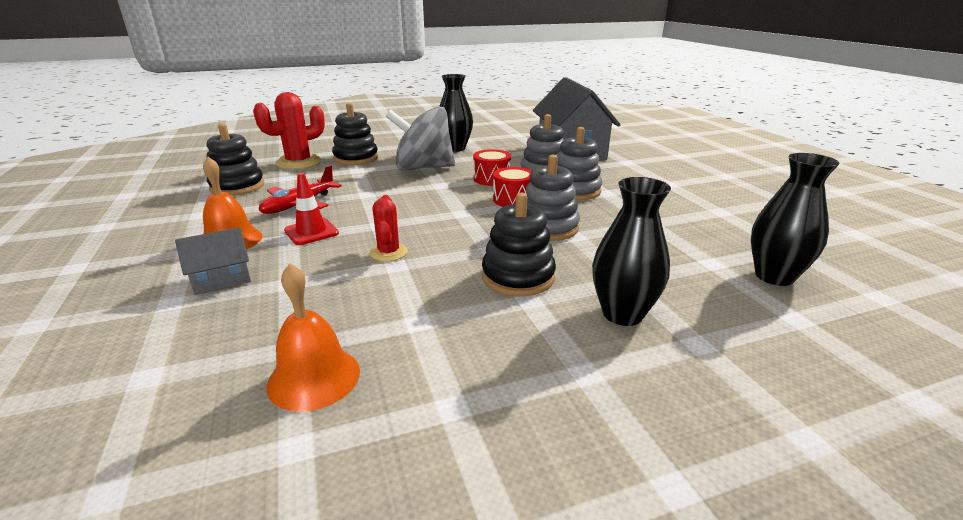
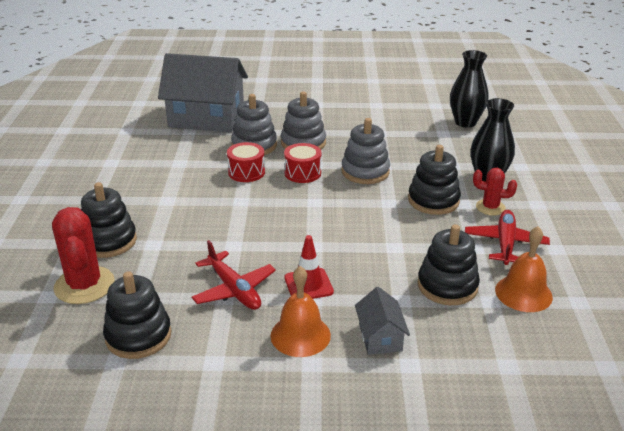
camera: 70 degrees left, 5 degrees up
red cactus [369,195,408,262] -> red cactus moved to [473,168,517,216]
grey spinning top [385,107,455,171] -> none
black vase [439,74,473,152] -> none
none -> black stacking toy [418,224,480,305]
none -> red plane [465,210,550,265]

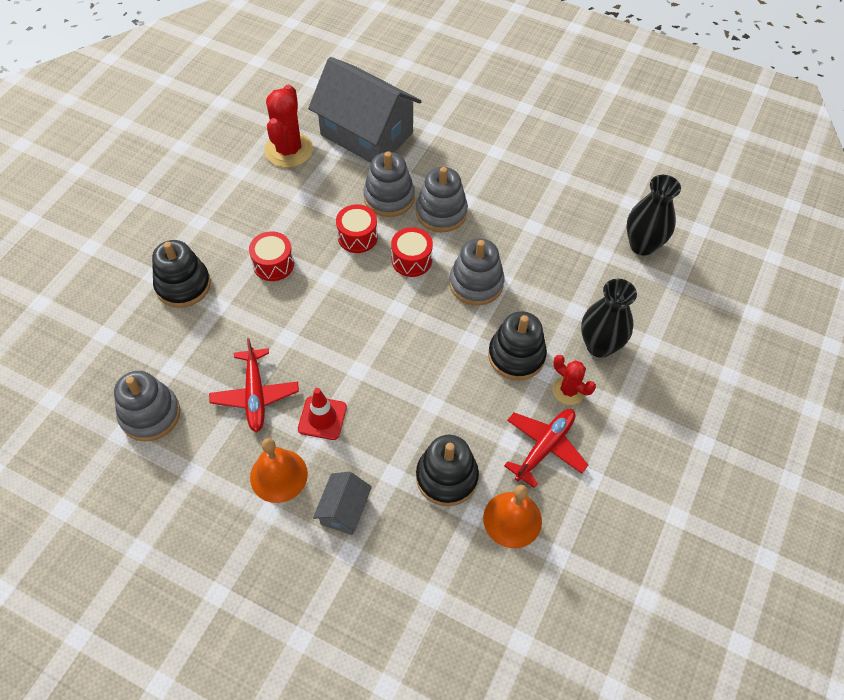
camera: 25 degrees right, 25 degrees up
red cactus [52,207,115,304] -> red cactus moved to [264,85,313,168]
black stacking toy [103,271,171,359] -> grey stacking toy [114,371,180,442]
none -> red drum [249,231,294,281]

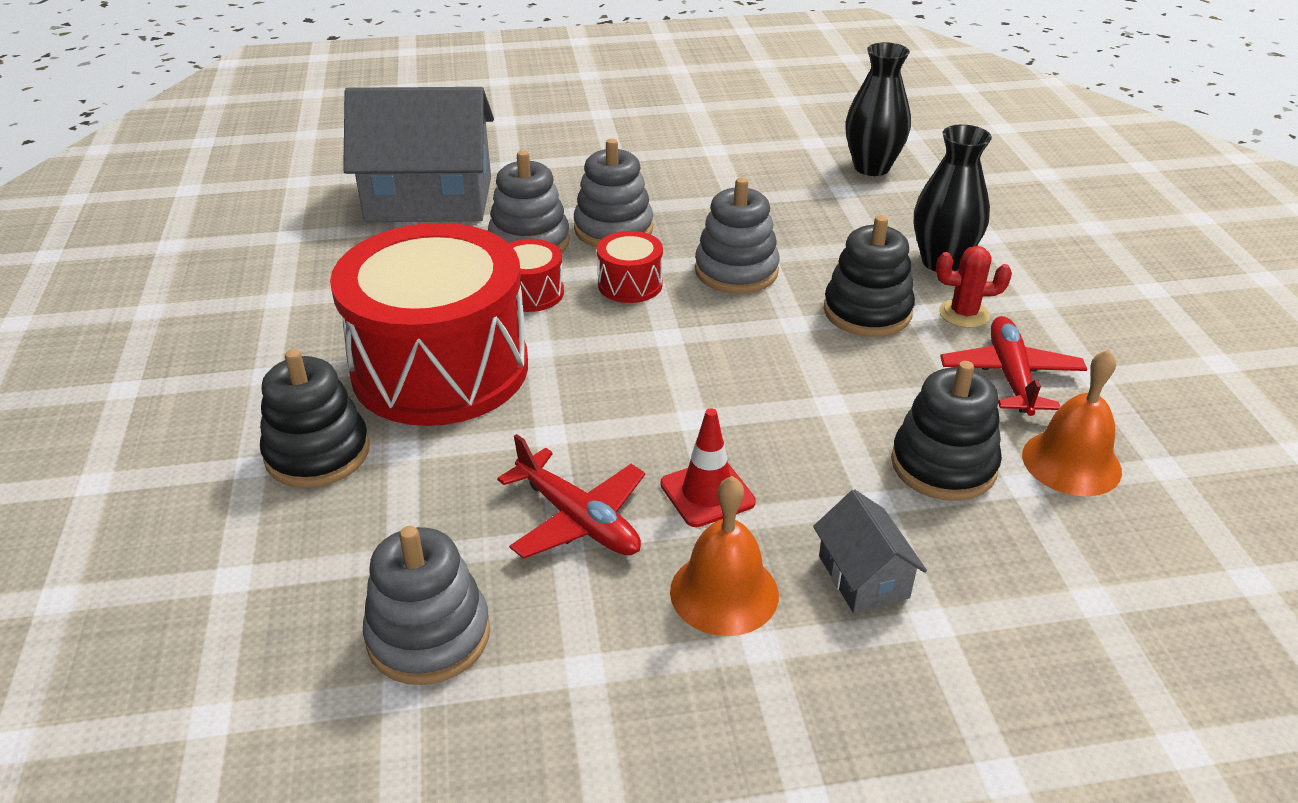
camera: 35 degrees left, 20 degrees down
red drum [249,231,294,281] -> red drum [330,223,528,426], size x2.45
red cactus [264,85,313,168] -> none

